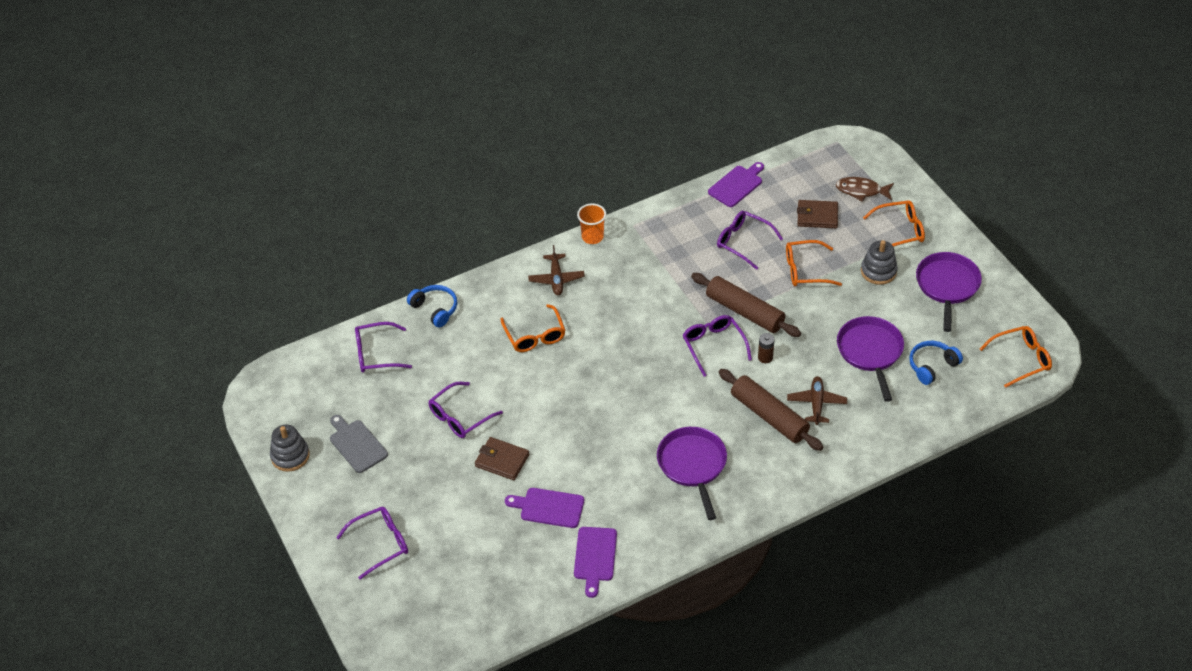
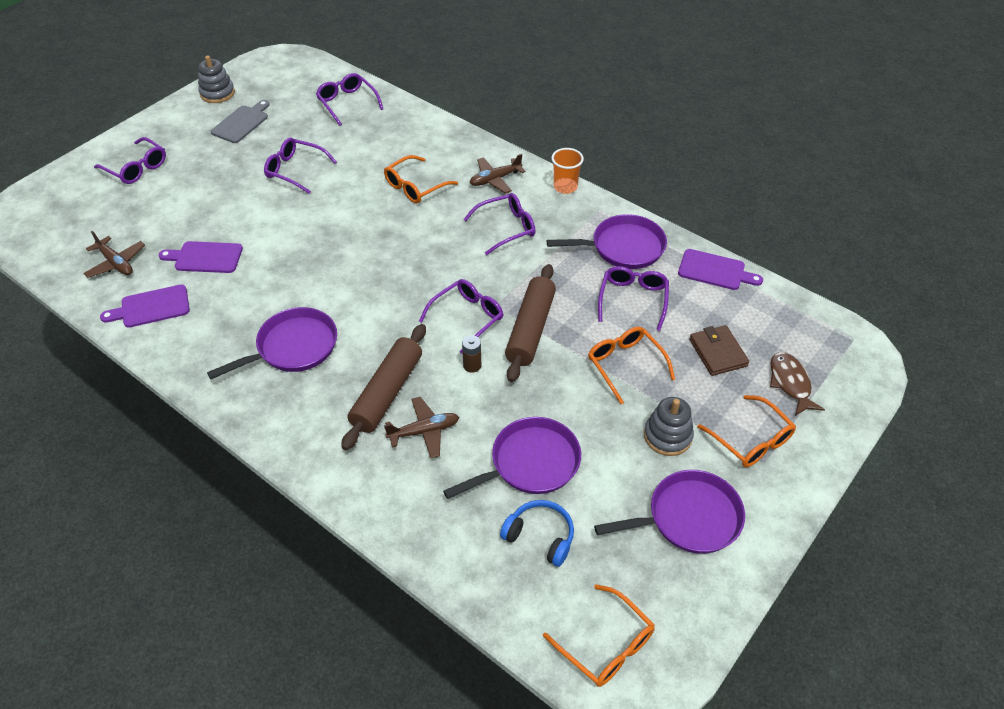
camera: 65 degrees right, 0 degrees up
blue headphones [407,285,457,327] -> none
brown wallet [475,437,529,480] -> none
purple cutting board [505,488,584,528] -> purple cutting board turned 75 degrees counterclockwise [159,241,243,273]
none -> brown plane [83,231,145,278]
none -> purple glasses [463,193,535,255]
none -> purple pan [547,214,667,269]

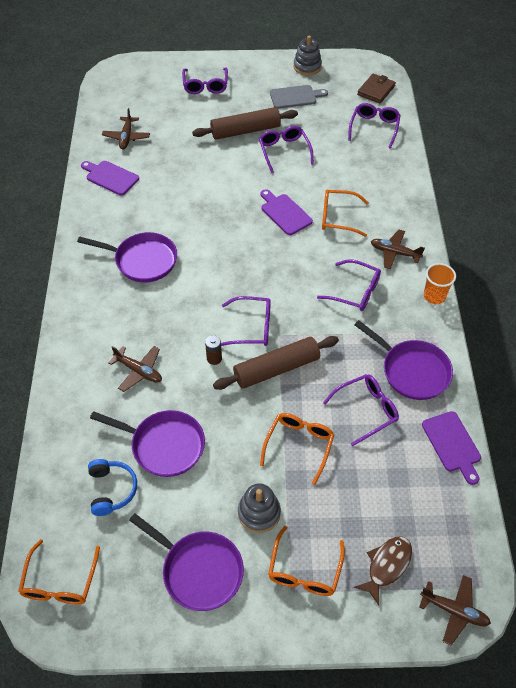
camera: 50 degrees right, 5 degrees up
purple cutting board [159,241,243,273] -> purple cutting board moved to [261,189,313,235]
brown rolling pin [341,324,426,450] -> brown rolling pin moved to [192,107,298,140]
brown wallet [689,325,749,376] -> brown wallet moved to [357,73,396,104]
none -> brown plane [419,575,491,645]

